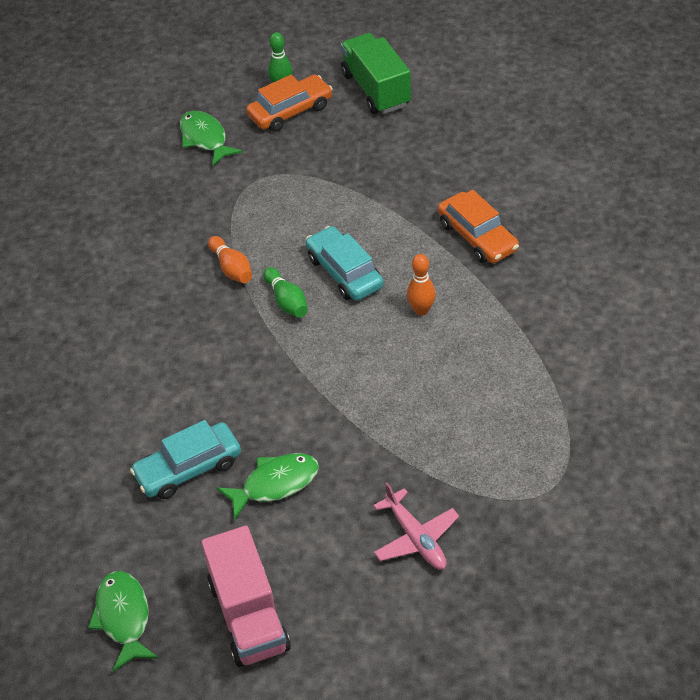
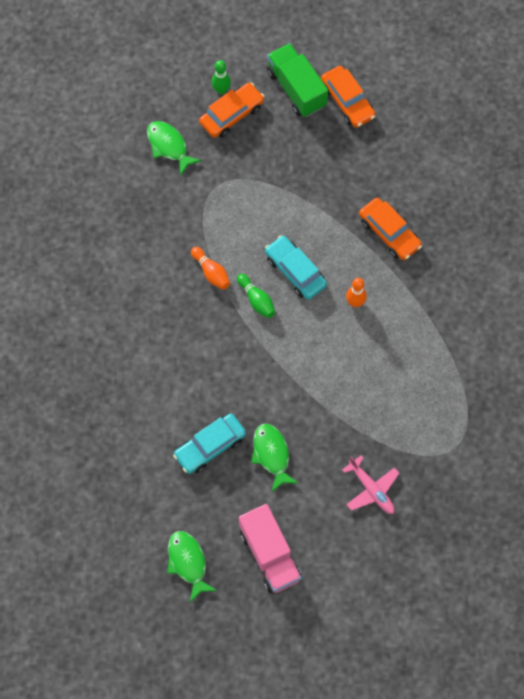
camera: 10 degrees left, 20 degrees up
green fish [217,453,319,520] -> green fish turned 75 degrees counterclockwise [251,424,299,493]
none -> orange car [321,66,376,128]

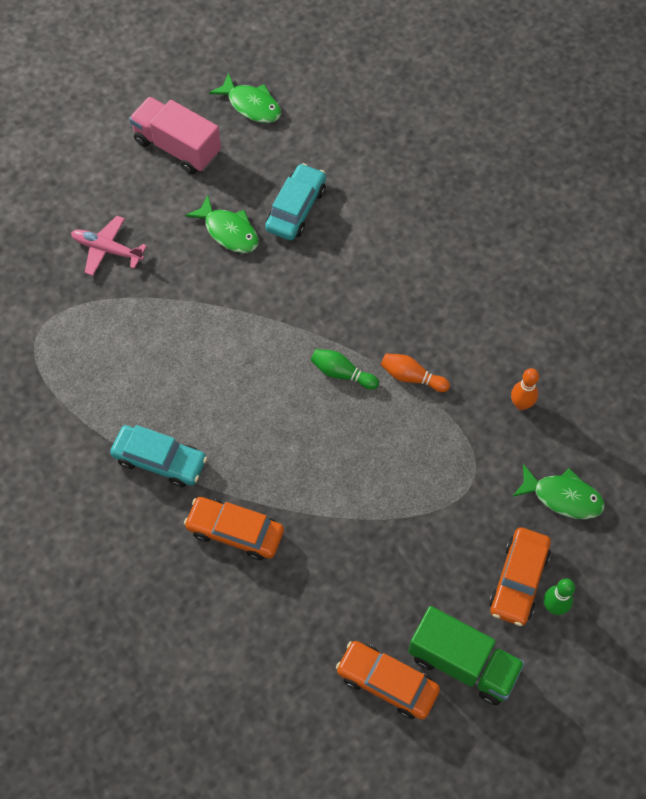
camera: 150 degrees right, 5 degrees down
turquoise car [265,235,327,300] -> turquoise car moved to [110,425,207,487]
orange bowling pin [346,278,367,307] -> orange bowling pin moved to [511,368,539,410]

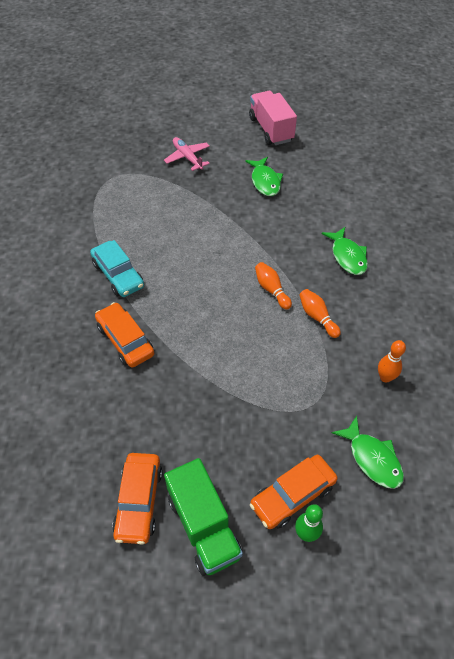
camera: 35 degrees right, 10 degrees down
green fish [209,73,281,123] -> green fish moved to [322,227,368,275]
turquoise car [265,163,326,240] -> none
green bowling pin [311,349,379,390] -> orange bowling pin [255,262,292,310]
orange car [336,641,440,720] -> orange car turned 150 degrees counterclockwise [112,453,163,545]

